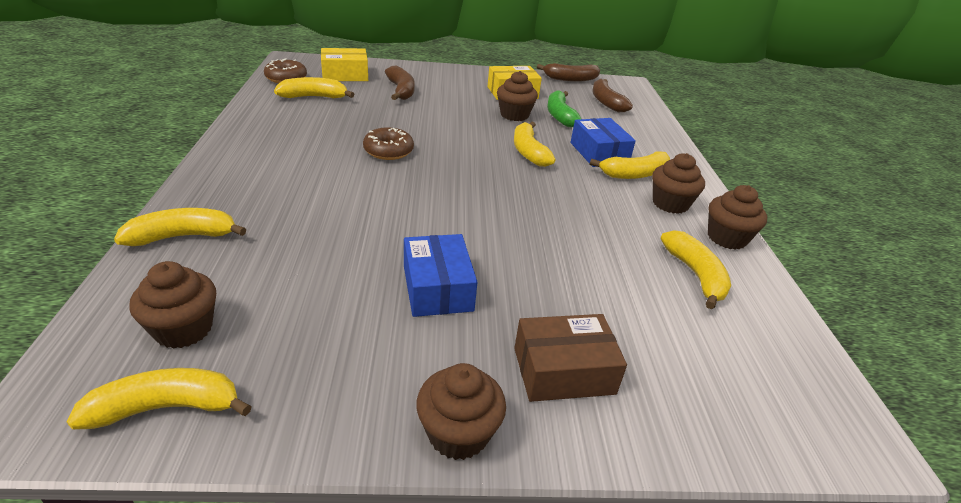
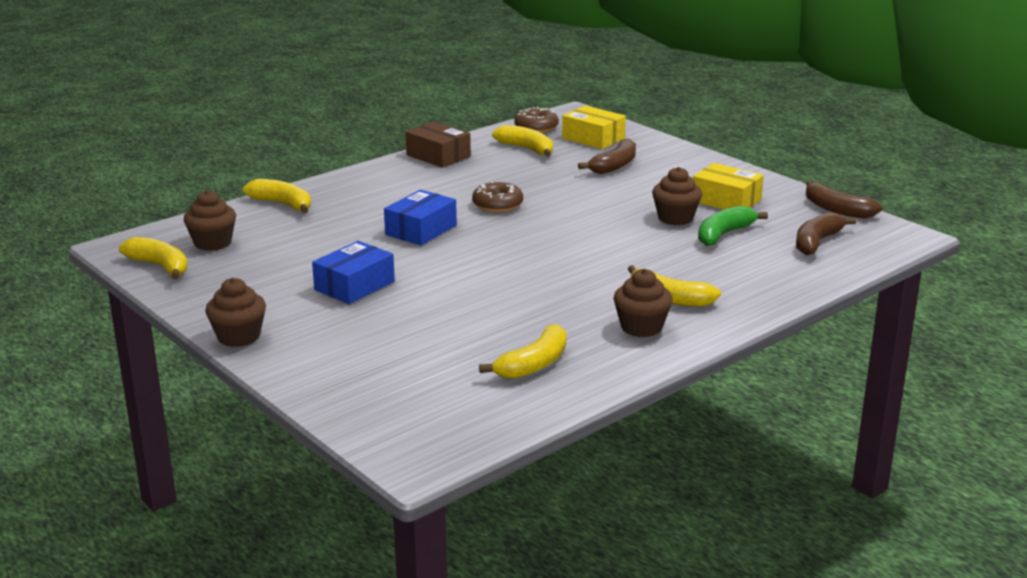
camera: 55 degrees right, 10 degrees down
yellow banana [514,122,556,167] -> none
brown box [514,314,627,402] -> brown box moved to [406,122,471,168]
blue box [571,118,636,167] -> blue box moved to [384,190,457,245]
brown cupcake [708,185,767,250] -> none

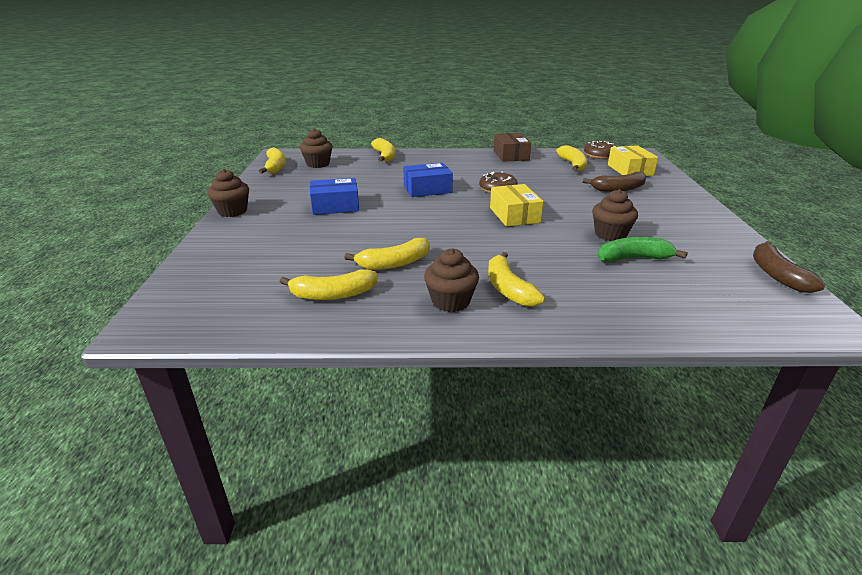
camera: 40 degrees right, 5 degrees up
yellow box [693,163,764,210] -> yellow box moved to [490,184,544,227]
brown banana [796,212,857,255] -> none
none -> yellow banana [344,238,430,270]

